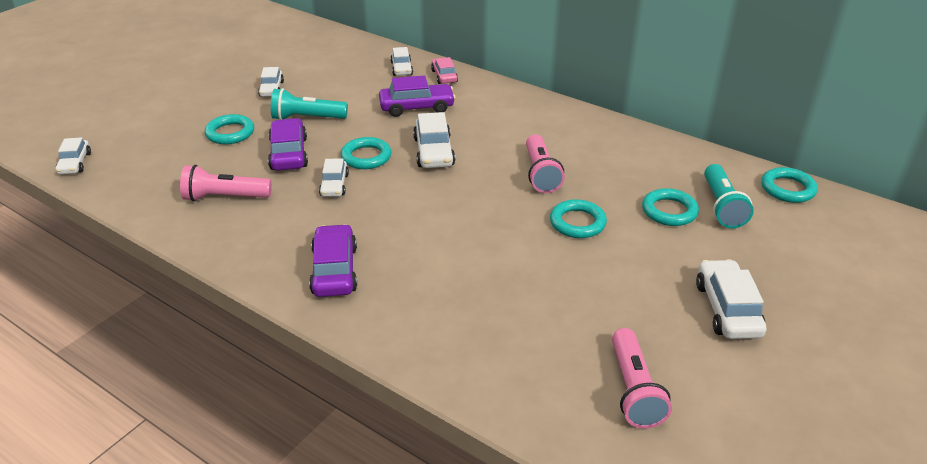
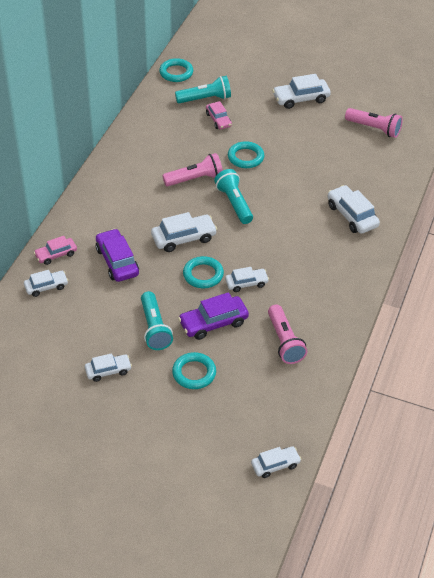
camera: 105 degrees left, 10 degrees up
purple car [309,224,357,297] -> none
pink flashlight [612,328,672,429] -> pink flashlight turned 45 degrees clockwise [345,108,403,138]
turquoise ring [642,188,699,226] -> pink car [206,101,232,129]
none -> turquoise flashlight [214,169,253,224]
none -> white car [327,185,380,234]

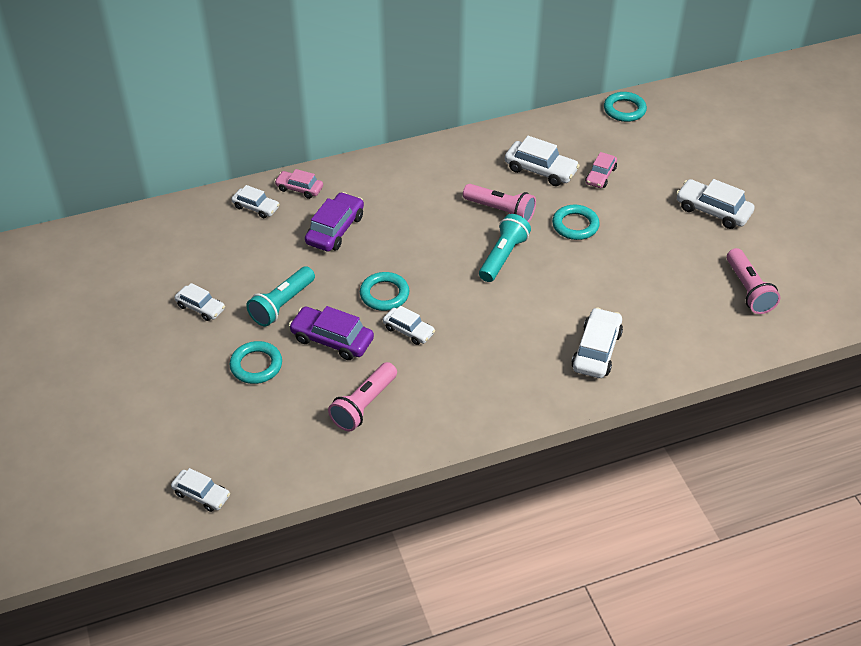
camera: 50 degrees right, 0 degrees up
white car [151,212,217,252] -> white car moved to [505,136,580,186]
turquoise flashlight [175,76,231,103] -> none

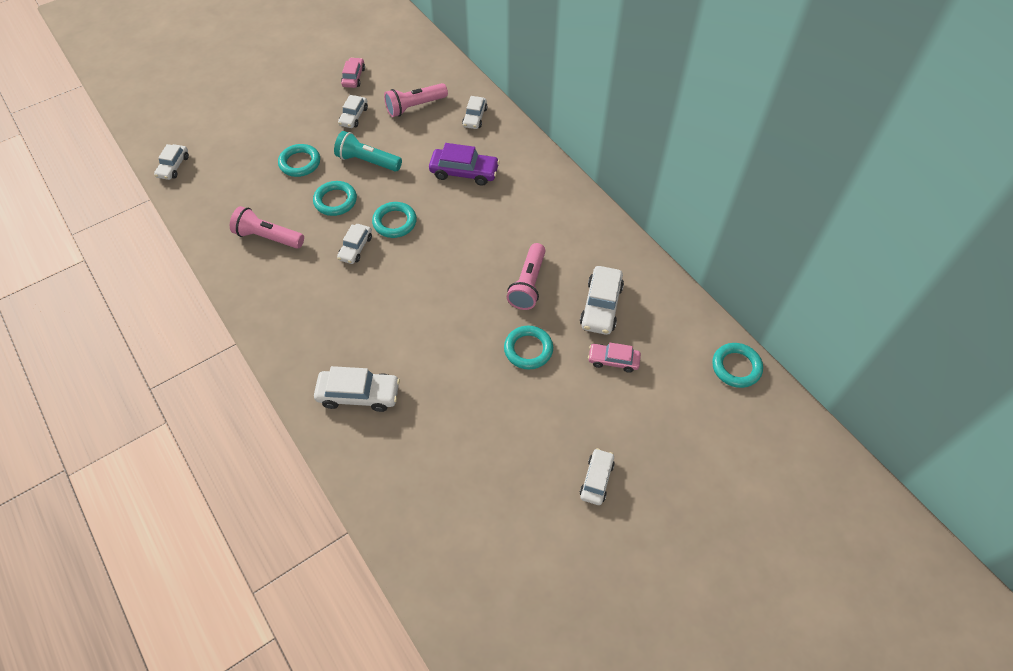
camera: 75 degrees right, 10 degrees up
pink car [275,169,323,199] -> pink car moved to [341,57,365,88]
purple car [289,306,374,360] -> turquoise ring [313,181,357,216]
turquoise flashlight [479,214,531,282] -> none
white car [676,179,754,229] -> white car [580,448,615,505], size x0.64
pink flashlight [727,248,781,314] -> pink flashlight moved to [384,83,448,117]

